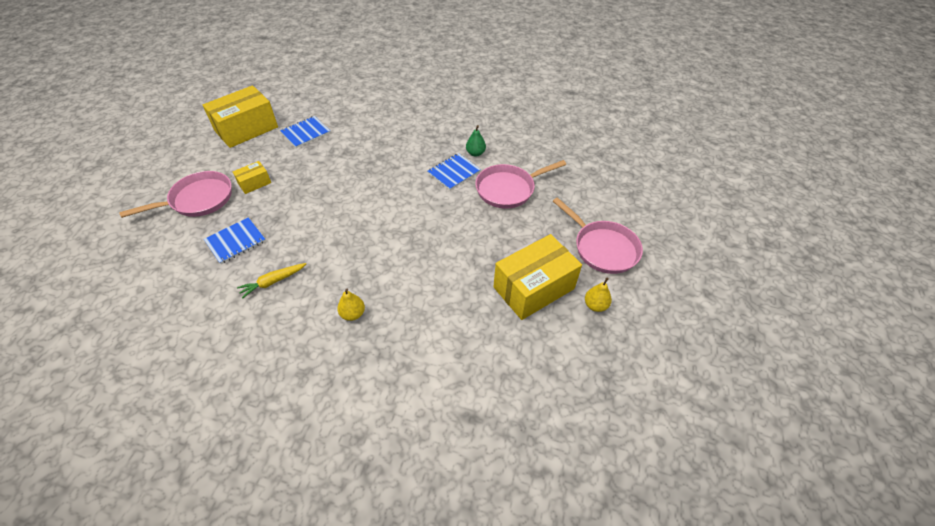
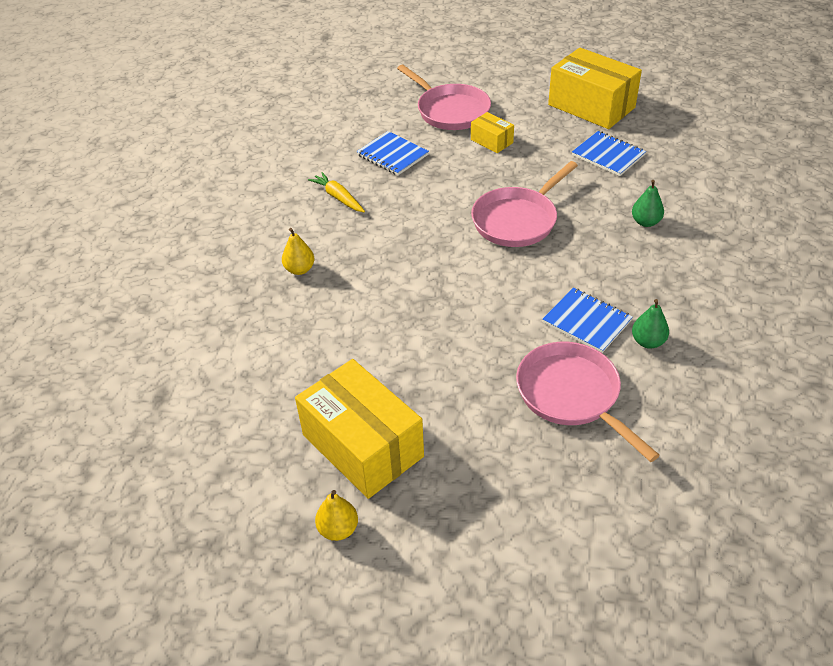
camera: 85 degrees right, 5 degrees down
pink pan [553,197,643,274] -> pink pan moved to [471,161,578,247]
none -> green pear [632,180,664,227]

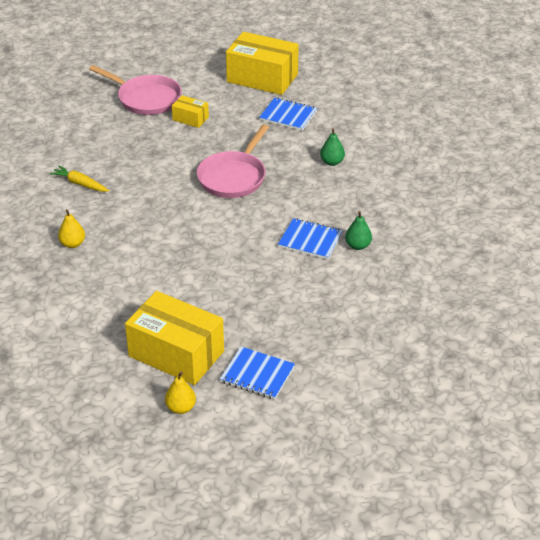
camera: 20 degrees left, 5 degrees down
blue notebook [357,131,429,175] -> blue notebook moved to [220,347,295,399]
pink pan [516,342,660,462] -> none

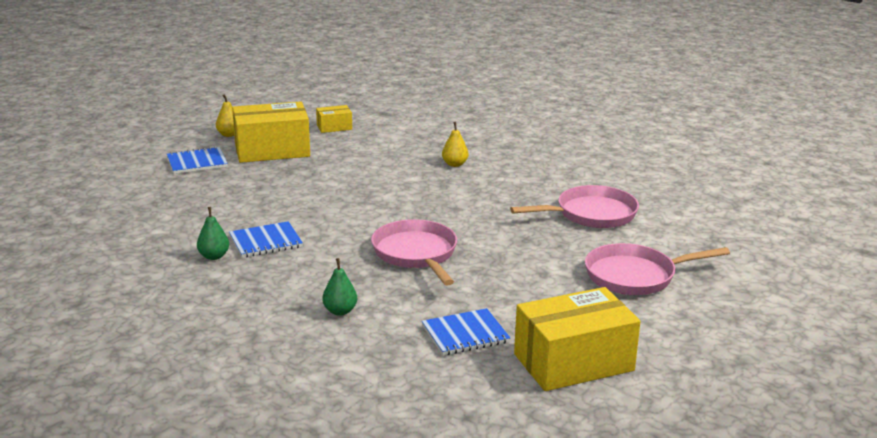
camera: 135 degrees right, 15 degrees down
yellow carrot [50,166,109,192] -> none
yellow box [172,95,209,128] -> yellow box moved to [316,105,352,133]
none -> pink pan [510,185,639,228]

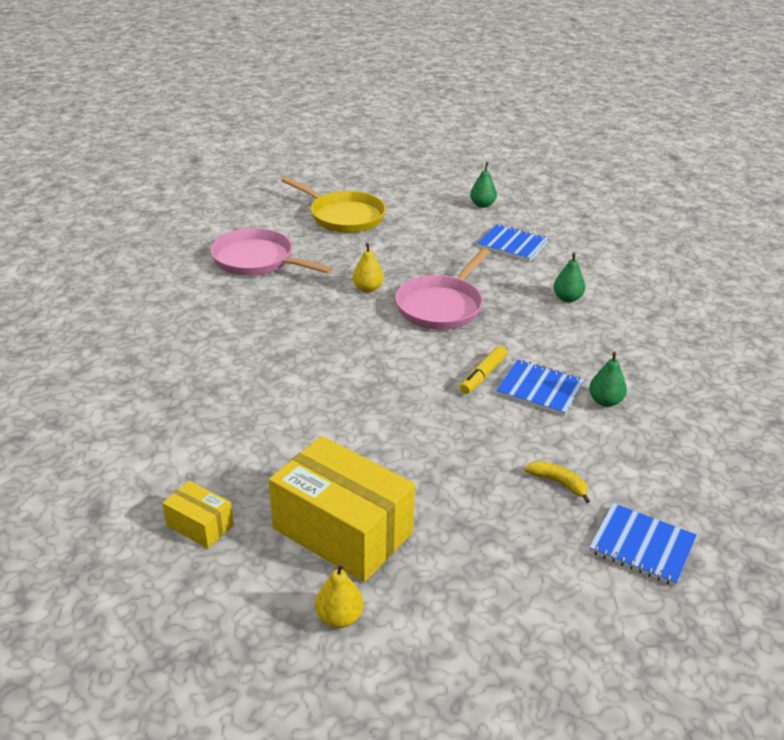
camera: 130 degrees left, 10 degrees up
blue notebook [167,147,228,174] -> blue notebook moved to [589,503,697,586]
yellow pear [442,122,468,167] -> yellow pear moved to [353,243,384,292]
yellow box [514,287,641,391] -> green pear [470,162,497,208]
pink pan [585,243,730,295] -> yellow pan [281,176,386,233]
none -> yellow marker [460,346,507,394]
none -> yellow banana [524,461,590,503]

